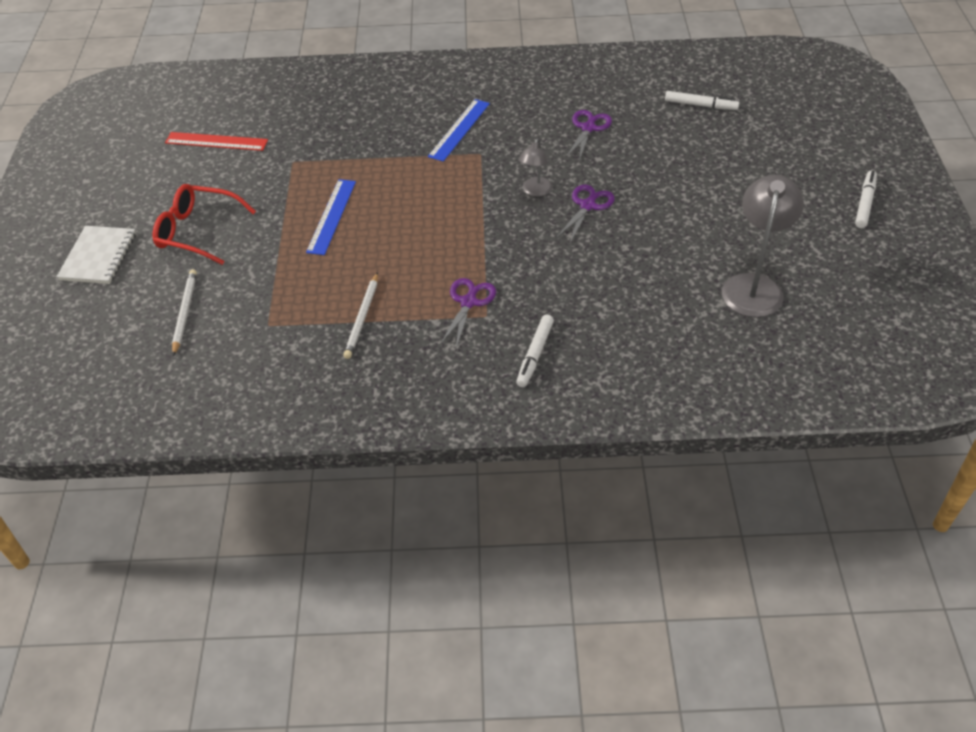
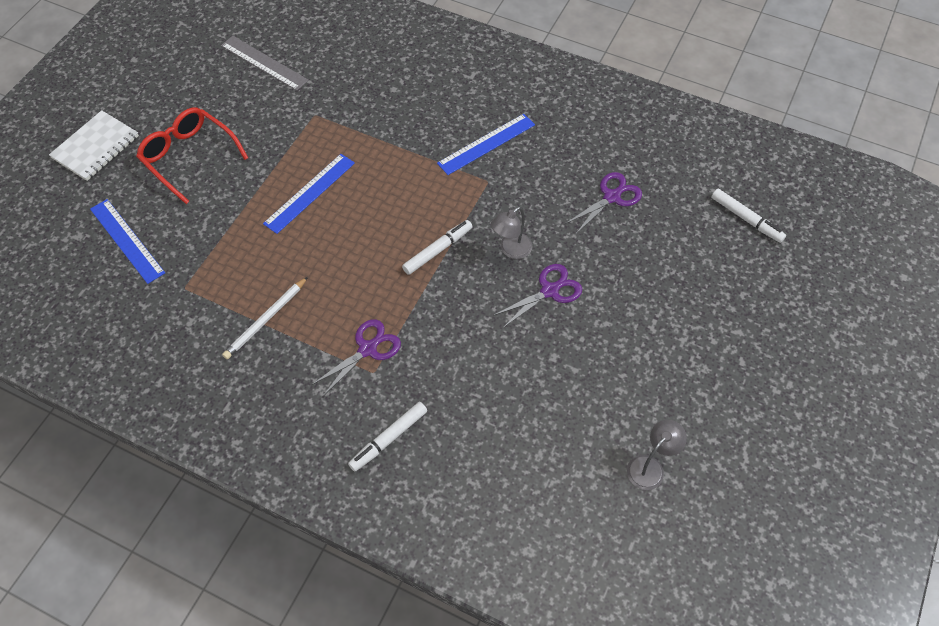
camera: 25 degrees right, 10 degrees up
red ruler [165,132,268,151] -> grey ruler [221,36,309,91]
white pencil [172,269,197,356] -> blue ruler [90,199,165,284]
grey lamp [722,175,804,317] -> grey lamp [627,420,687,490], size x0.55
white marker [855,170,877,228] -> white marker moved to [402,220,473,275]

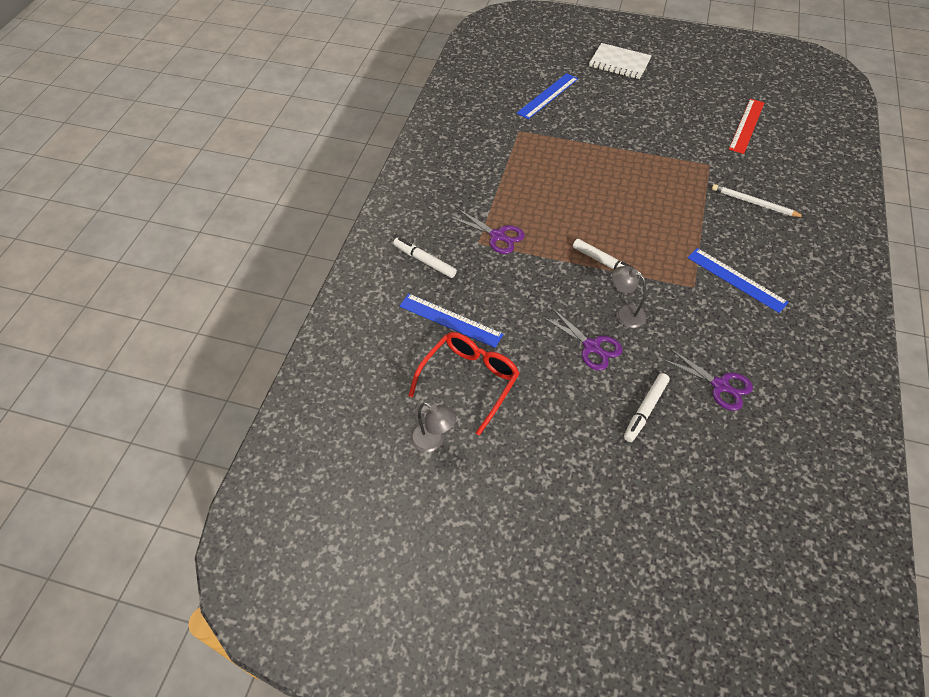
camera: 80 degrees right, 5 degrees down
red glasses [136,107,248,204] -> red glasses moved to [408,332,520,436]
grey ruler [221,36,309,91] -> red ruler [729,99,765,154]
white pencil [222,277,308,359] -> white pencil moved to [712,184,804,217]
blue ruler [263,154,355,234] -> blue ruler moved to [399,294,504,348]
white marker [712,189,786,243] -> white marker moved to [624,373,670,442]

